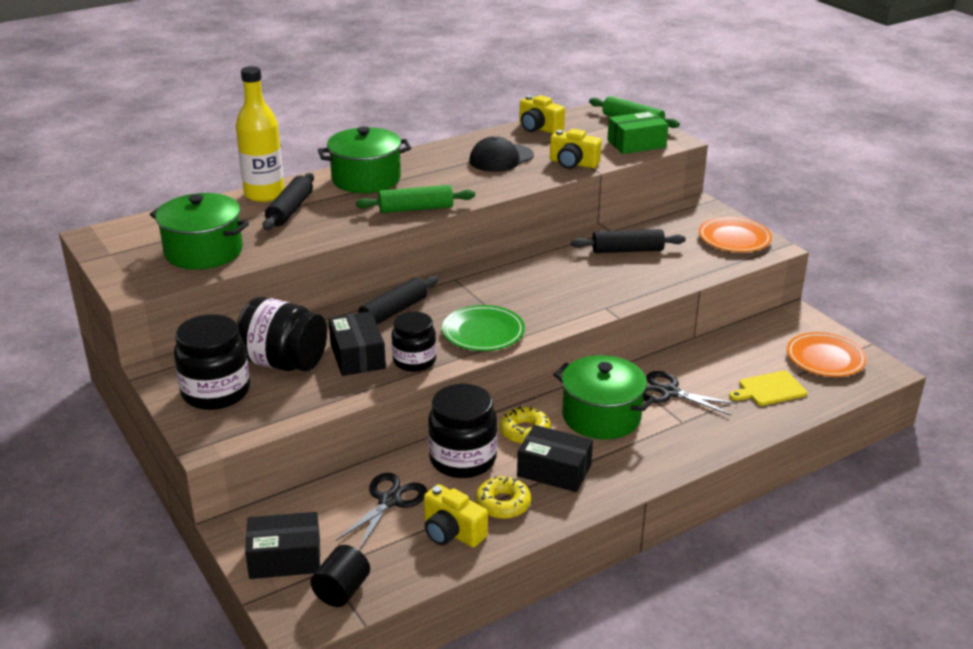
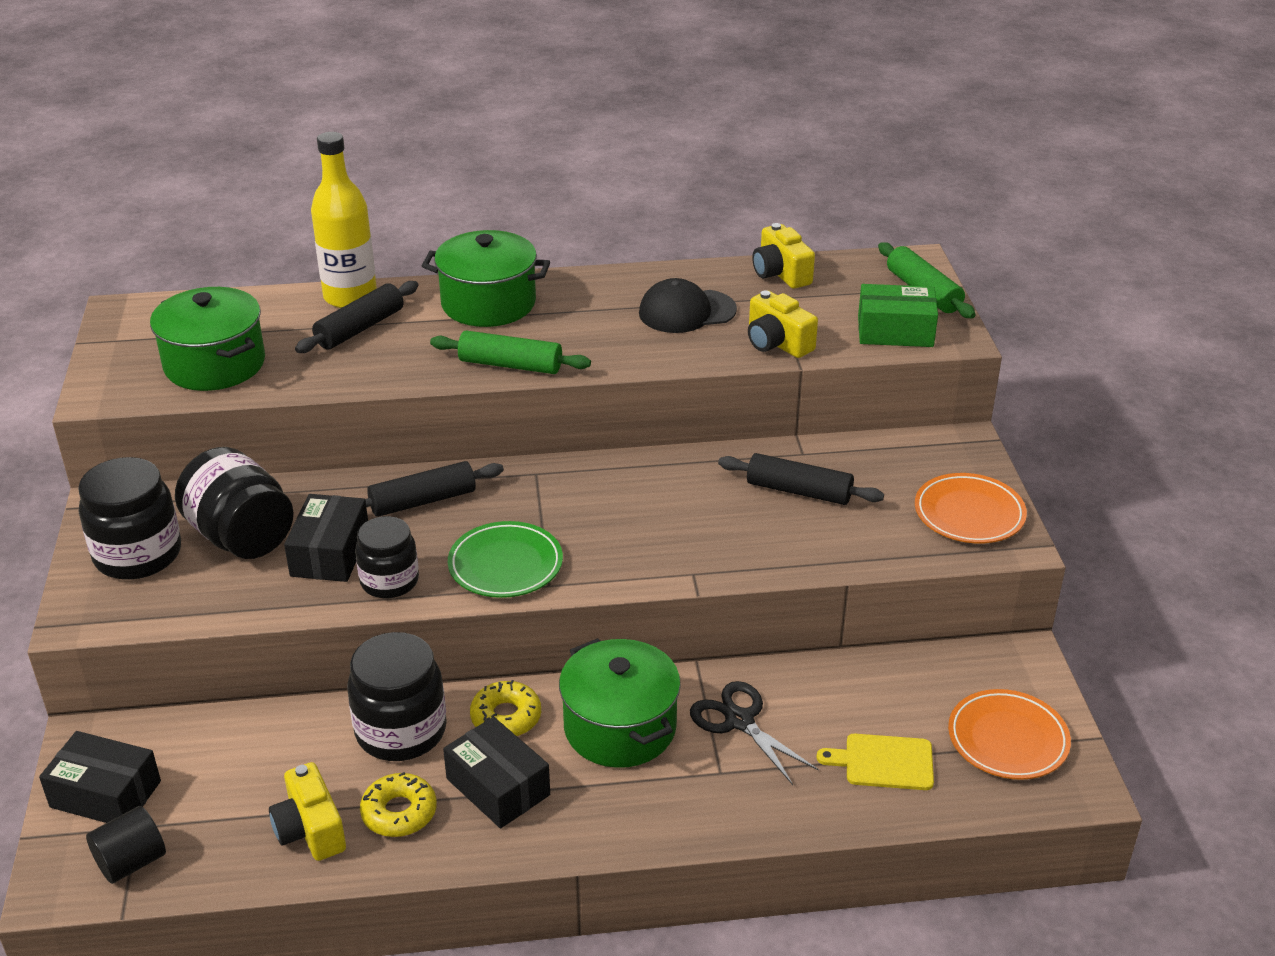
camera: 25 degrees right, 5 degrees up
black scissors [336,473,427,550] -> none

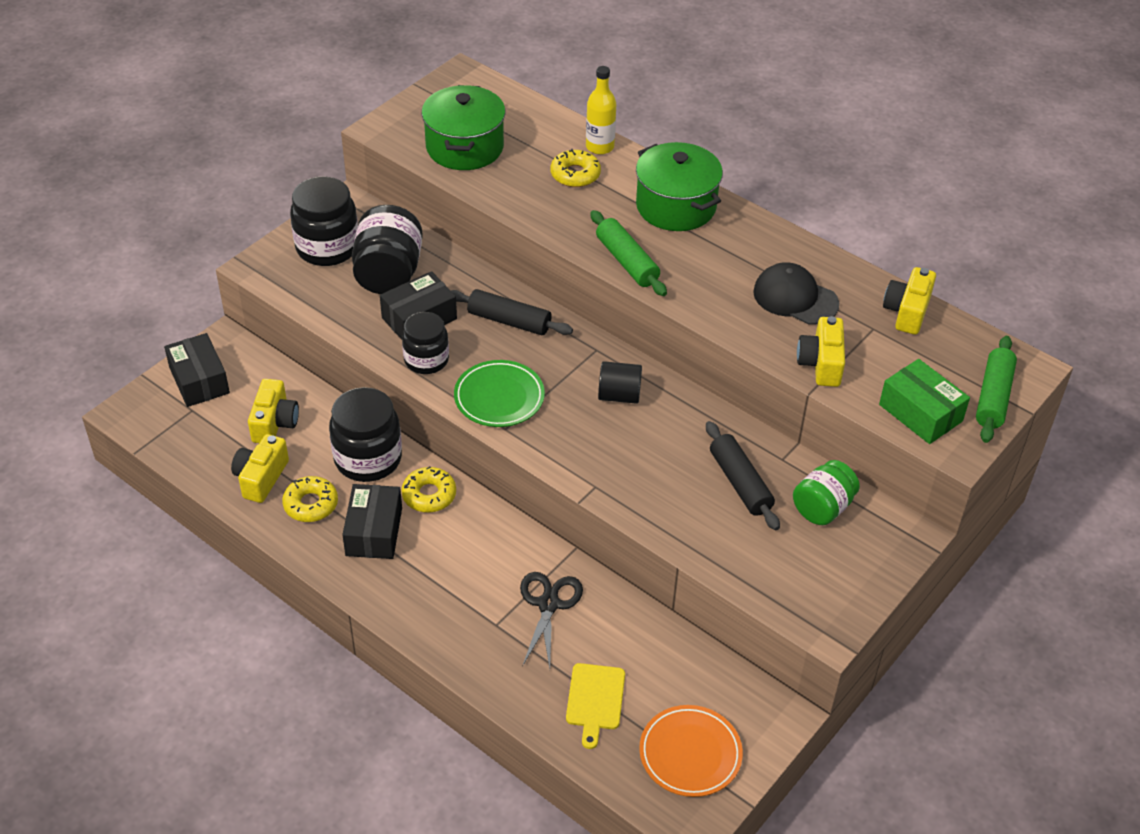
camera: 45 degrees right, 10 degrees up
black cylinder [86,806,166,884] -> black cylinder moved to [598,361,642,404]
black rolling pin [295,281,418,353] -> yellow donut [551,149,601,187]
yellow bottle [311,132,377,308] -> yellow bottle [586,66,616,155], size x0.65
green pot [559,638,681,768] -> none
yellow cutting board [816,734,934,790] -> yellow cutting board turned 135 degrees counterclockwise [566,663,625,749]
orange plate [915,473,1027,543] -> none
none -> yellow camera [248,379,299,443]
none -> green jar [793,460,860,525]

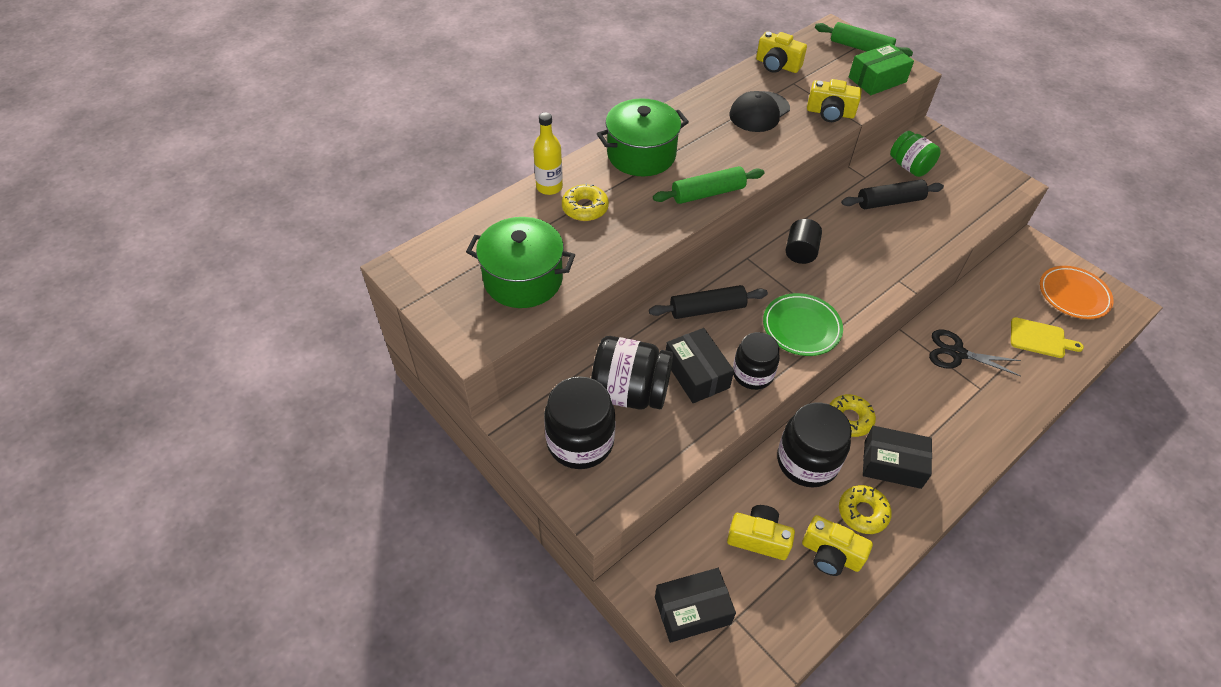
camera: 80 degrees left, 5 degrees up
black rolling pin [451,289,573,335] -> black rolling pin turned 45 degrees clockwise [649,285,768,319]

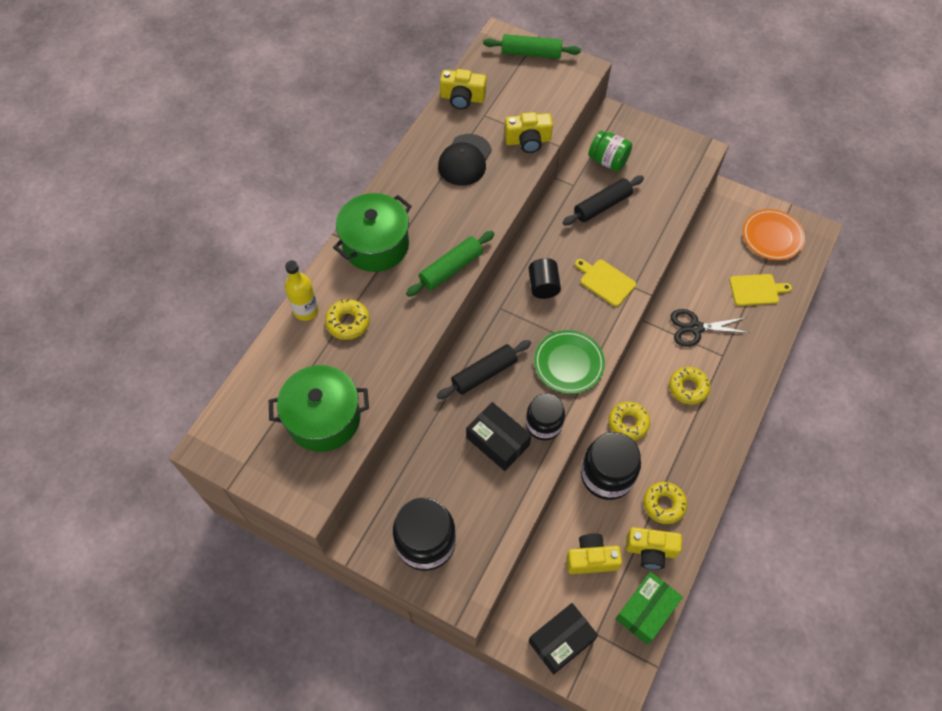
camera: 20 degrees left, 10 degrees up
black jar [591,336,673,409] -> none
green box [849,43,914,95] -> green box moved to [616,572,683,645]
black box [863,426,932,489] -> none
none -> yellow cutting board [575,259,636,307]
none -> yellow donut [669,367,710,405]

